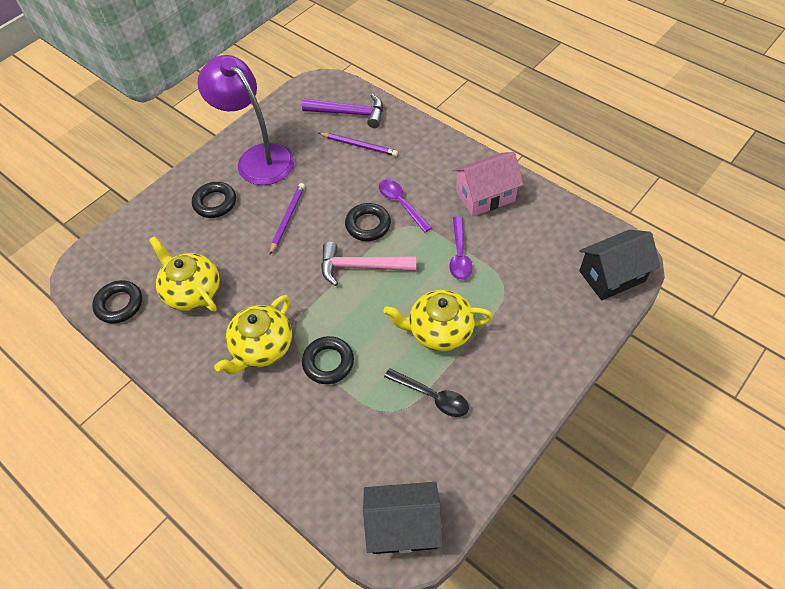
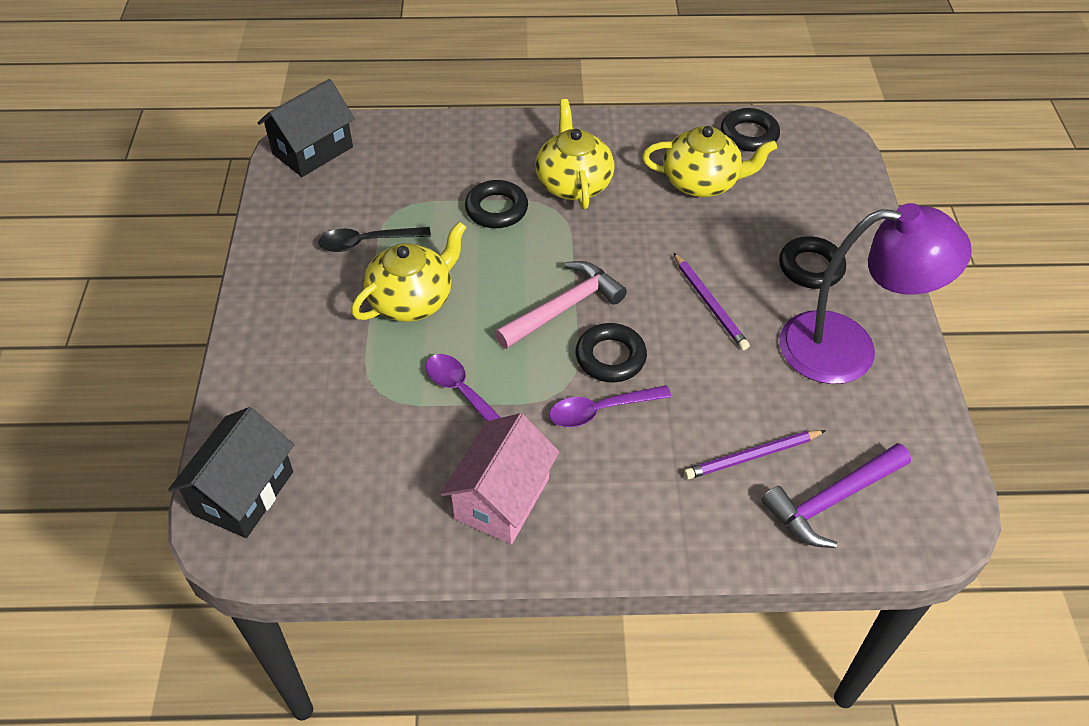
camera: 135 degrees right, 5 degrees down
purple spoon [379,180,432,233] -> purple spoon turned 150 degrees clockwise [549,385,671,427]

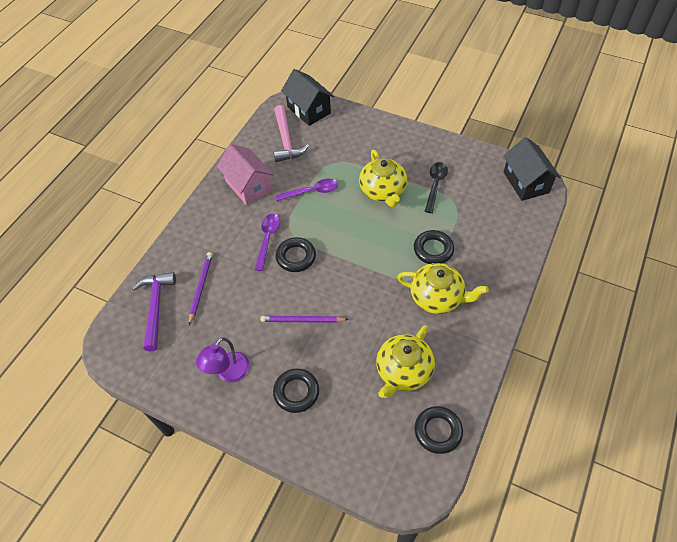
camera: 120 degrees right, 5 degrees up
pink hammer [495,261,627,349] -> pink hammer moved to [273,105,309,162]
purple lamp [779,203,972,384] -> purple lamp [196,337,250,382], size x0.55

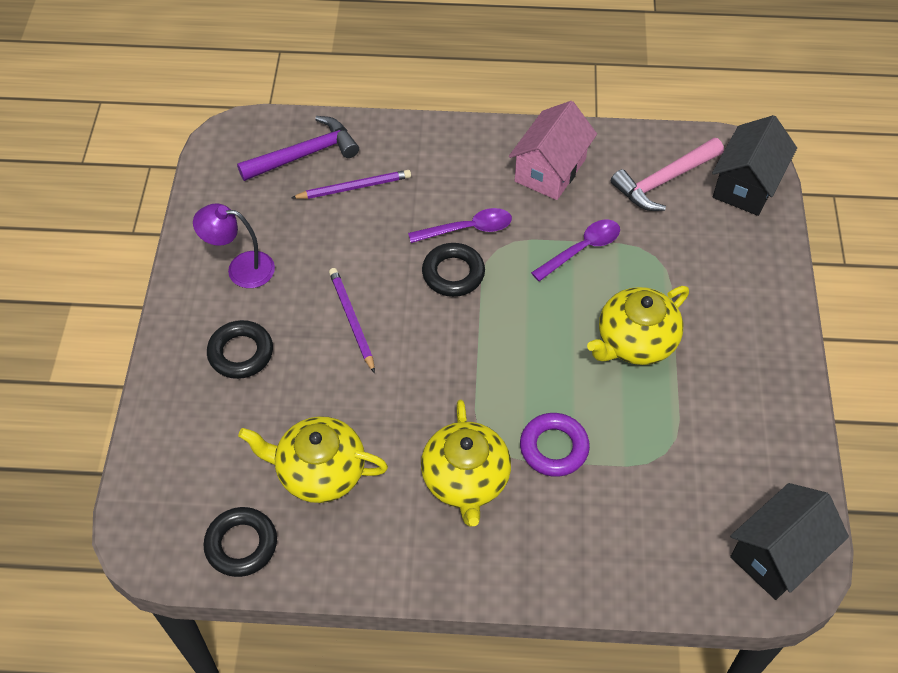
camera: 65 degrees right, 0 degrees up
purple spoon [275,179,338,201] -> purple spoon turned 90 degrees counterclockwise [531,220,620,281]
black ring [414,230,454,264] -> purple ring [520,413,590,477]
black spoon [425,162,448,213] -> none

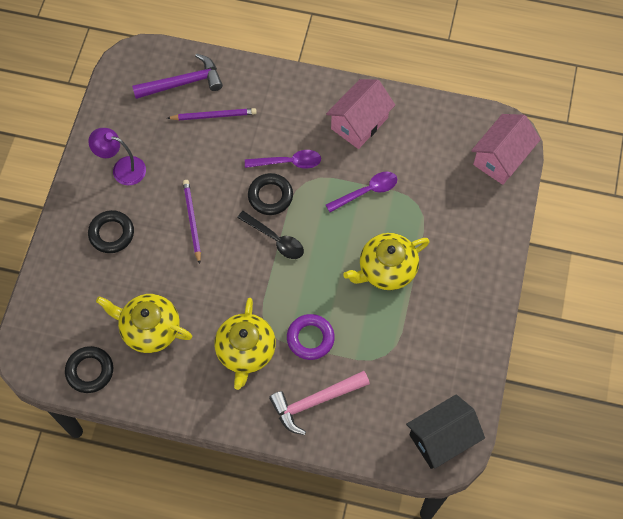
camera: 10 degrees right, 10 degrees up
pink hammer [611,138,724,211] -> pink hammer moved to [269,371,370,435]
black house [712,115,797,216] -> pink house [471,114,541,185]
none -> black spoon [237,211,304,259]

